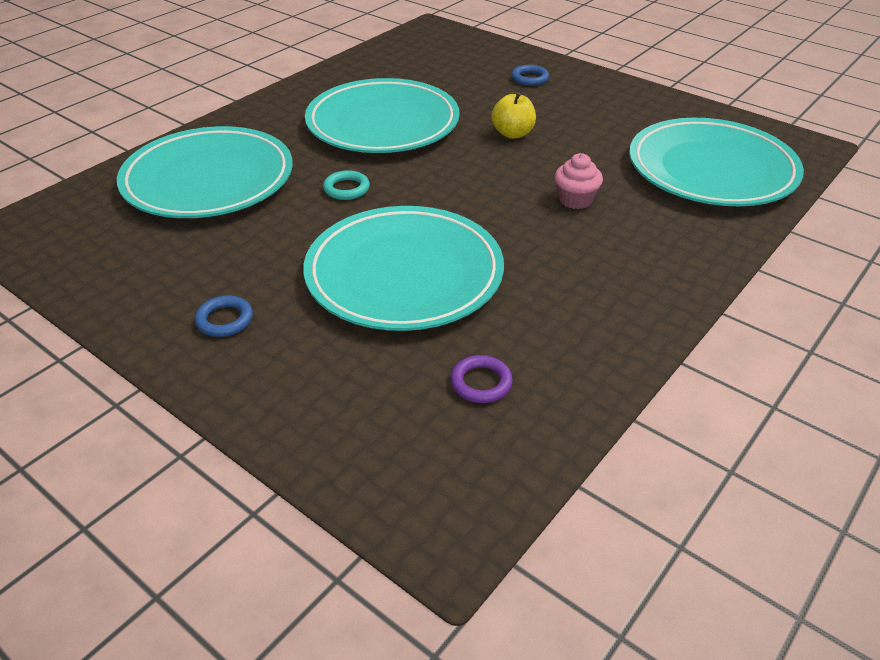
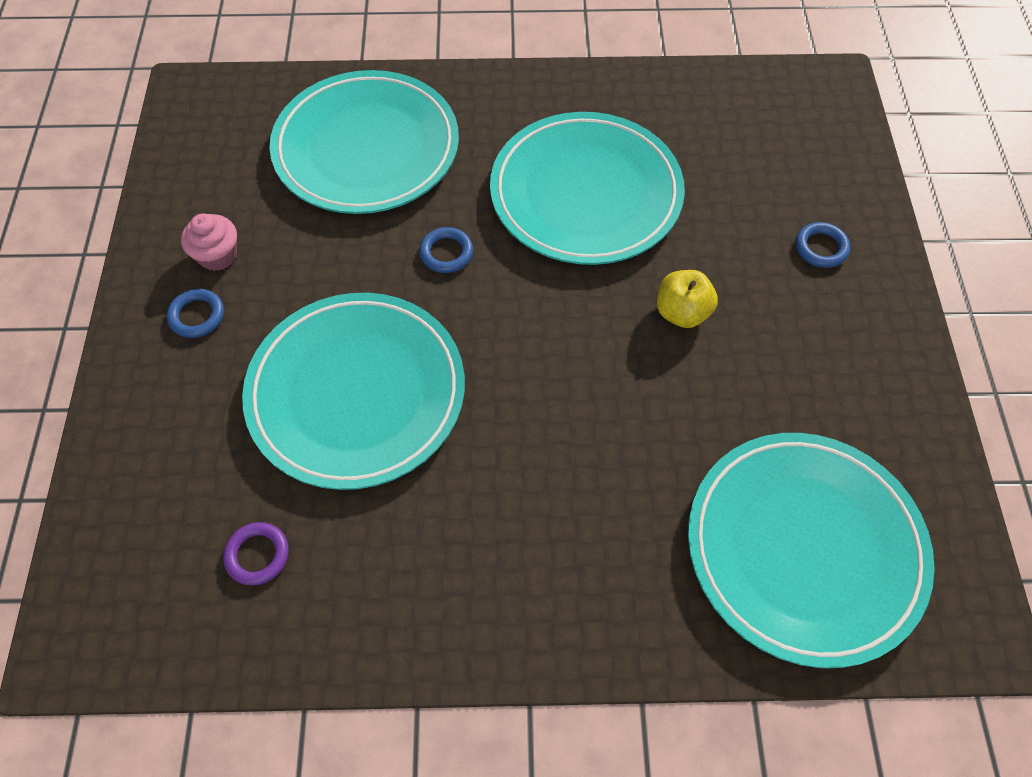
camera: 50 degrees right, 20 degrees up
turquoise ring [323,170,370,200] -> blue ring [419,227,473,273]
pink cupcake [554,153,603,209] -> pink cupcake moved to [181,214,237,271]

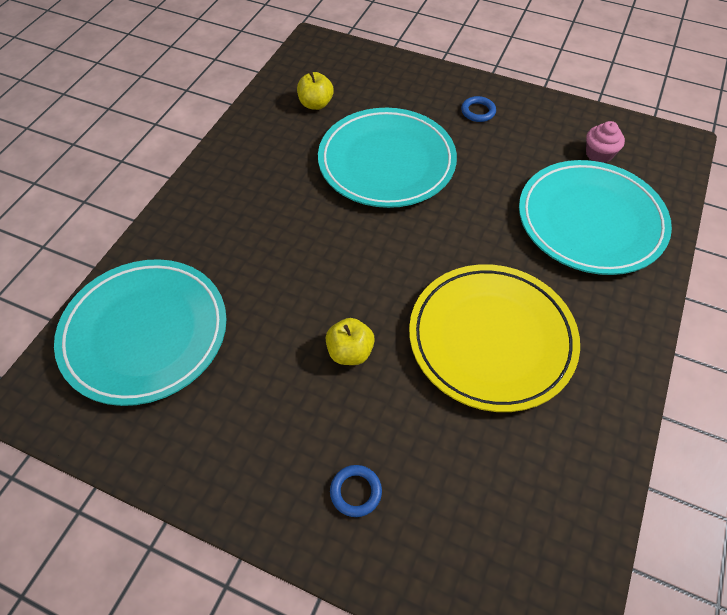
camera: 115 degrees right, 5 degrees down
pink cupcake [181,214,237,271] -> pink cupcake moved to [586,121,625,163]
purple ring [223,522,289,585] -> yellow apple [297,72,334,110]
blue ring [419,227,473,273] -> none
turquoise plate [490,112,685,265] -> yellow plate [409,264,580,412]

